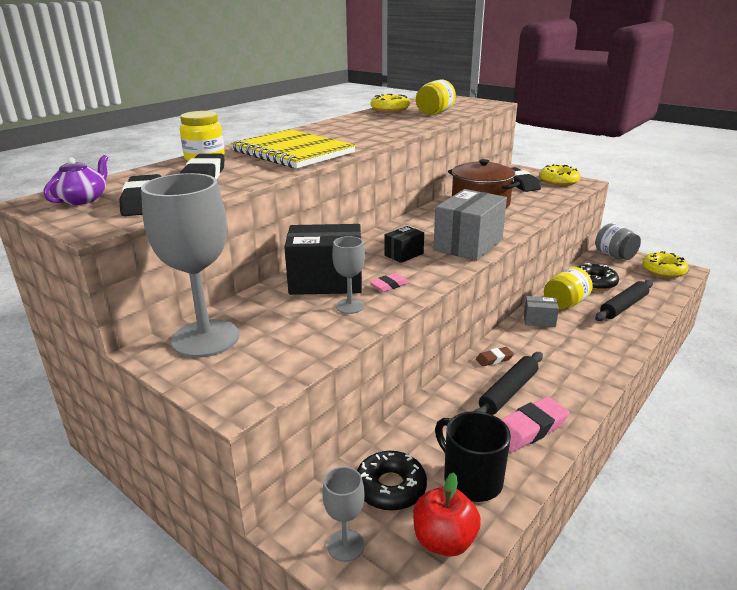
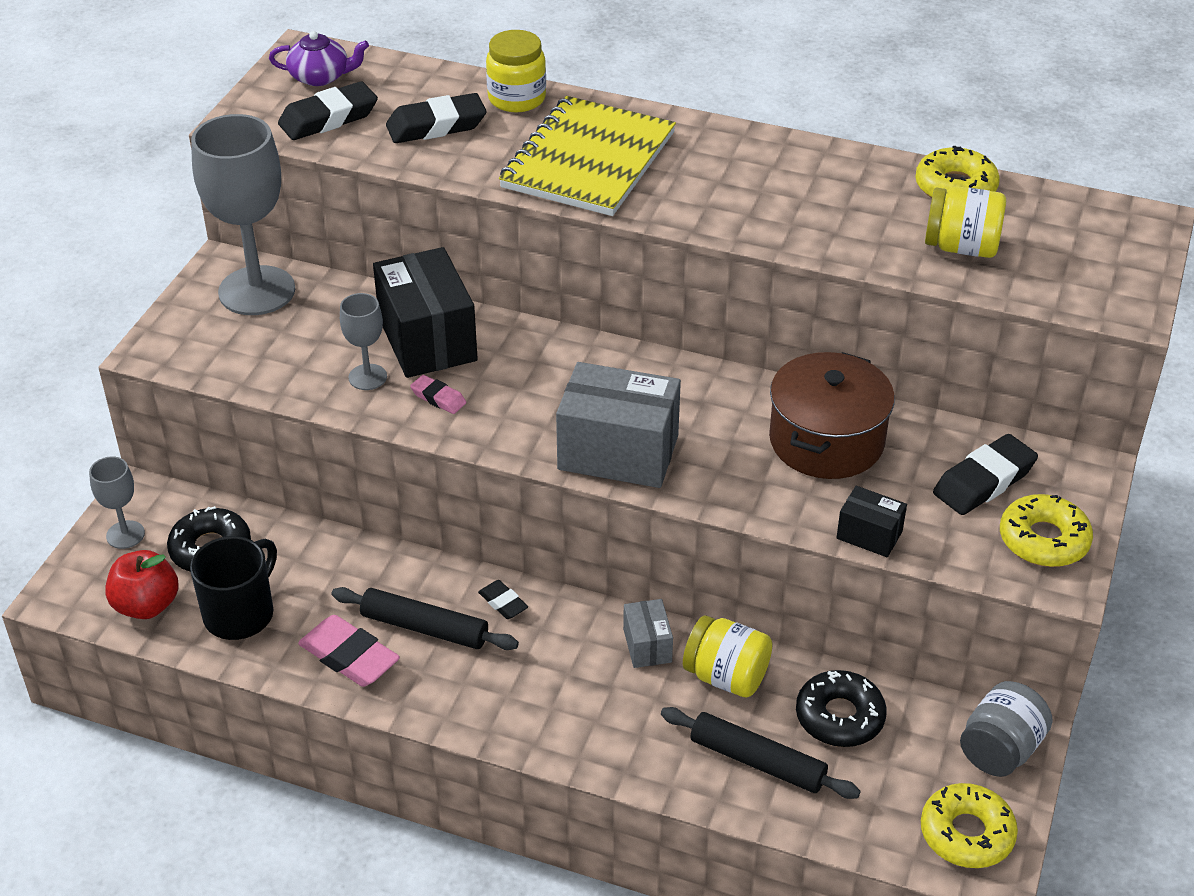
camera: 70 degrees right, 15 degrees up
black box [384,226,424,263] -> black box moved to [837,486,907,557]
brown eraser [476,347,514,366] -> black eraser [478,580,528,619]

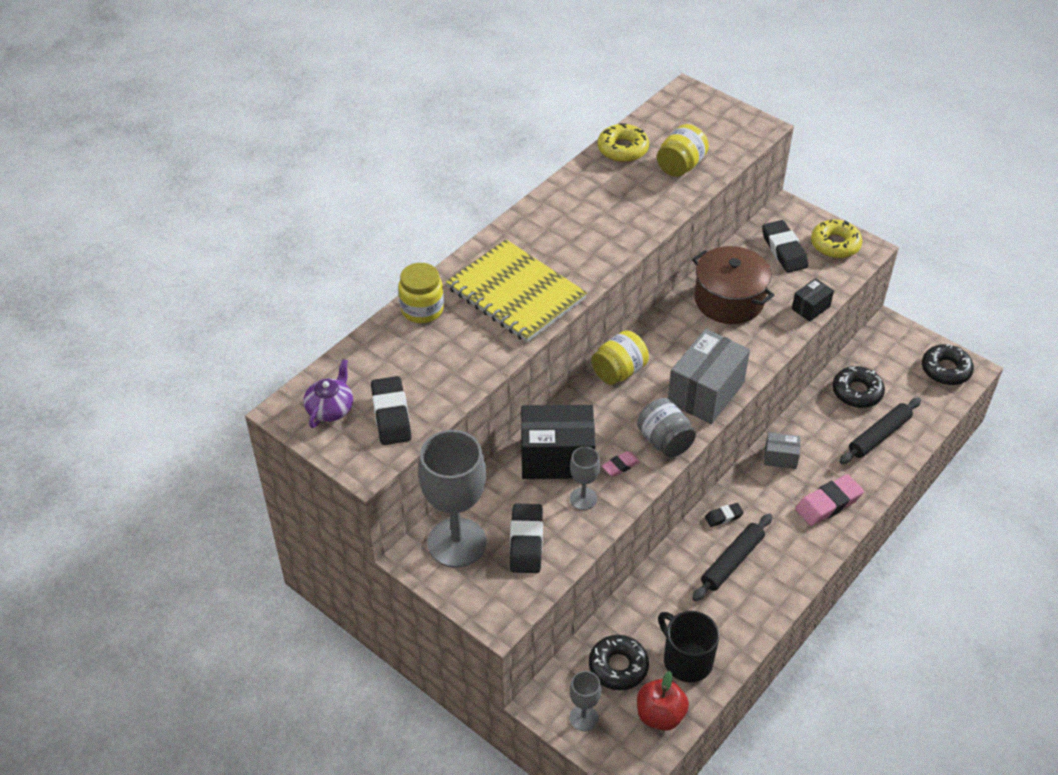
camera: 70 degrees left, 5 degrees up
pink eraser [298,615,400,687] -> pink eraser moved to [795,474,864,526]
black eraser [386,93,486,143] -> black eraser moved to [510,504,543,573]
yellow jar [683,616,772,698] -> yellow jar moved to [591,330,649,385]
yellow donut [921,783,1018,868] -> black donut [922,344,974,385]
grey jar [960,681,1053,777] -> grey jar moved to [637,398,696,458]

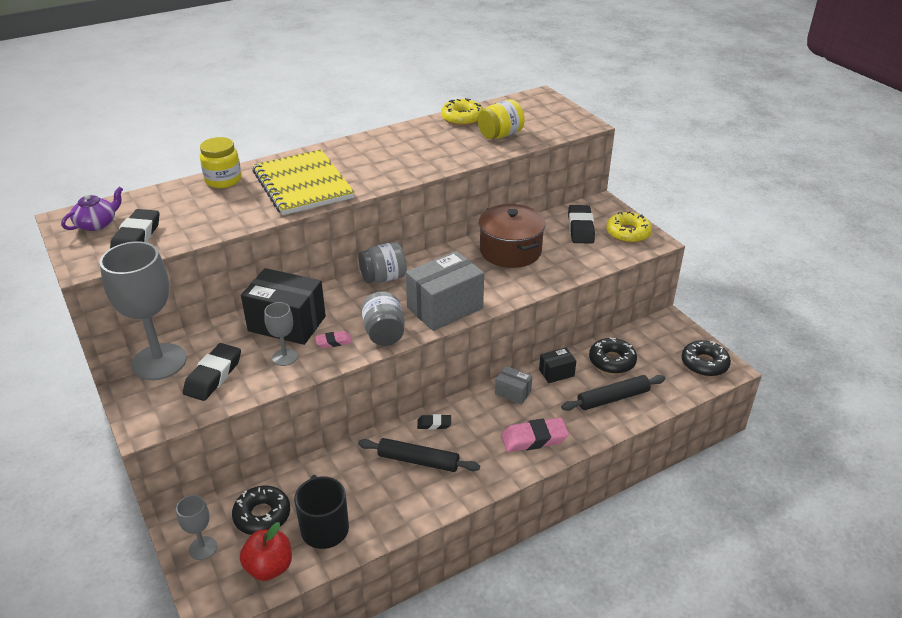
camera: 20 degrees right, 10 degrees down
yellow jar [591,330,649,385] -> grey jar [359,242,407,283]
black rolling pin [692,513,772,601] -> black rolling pin turned 45 degrees clockwise [358,438,480,472]
black box [792,278,834,322] -> black box moved to [539,348,576,383]

